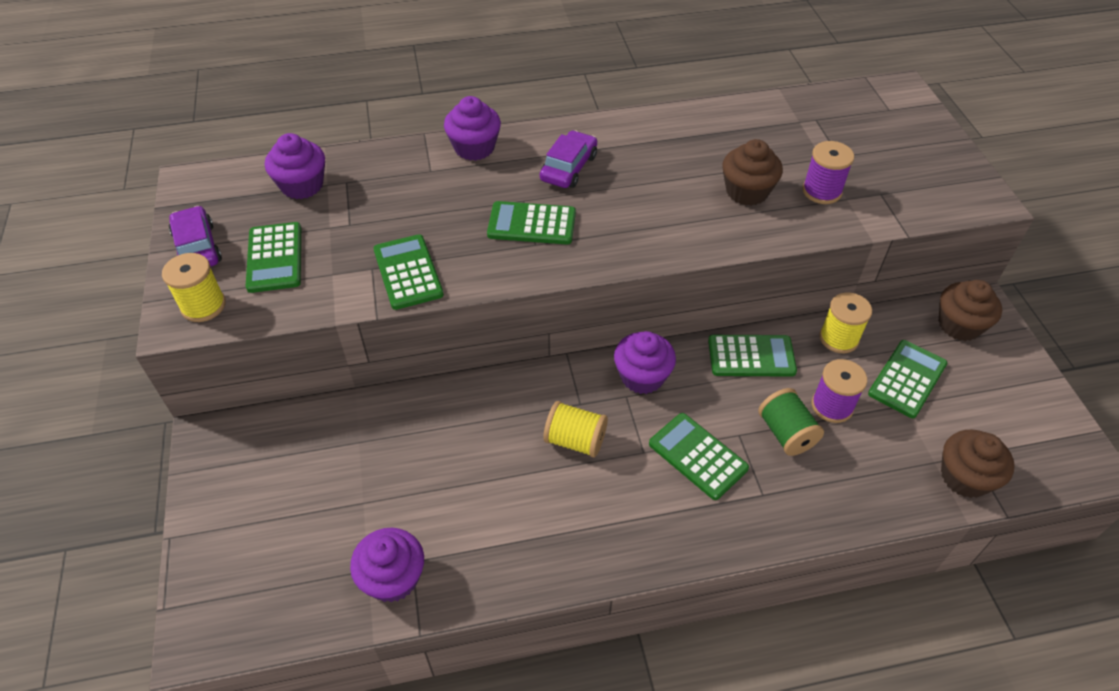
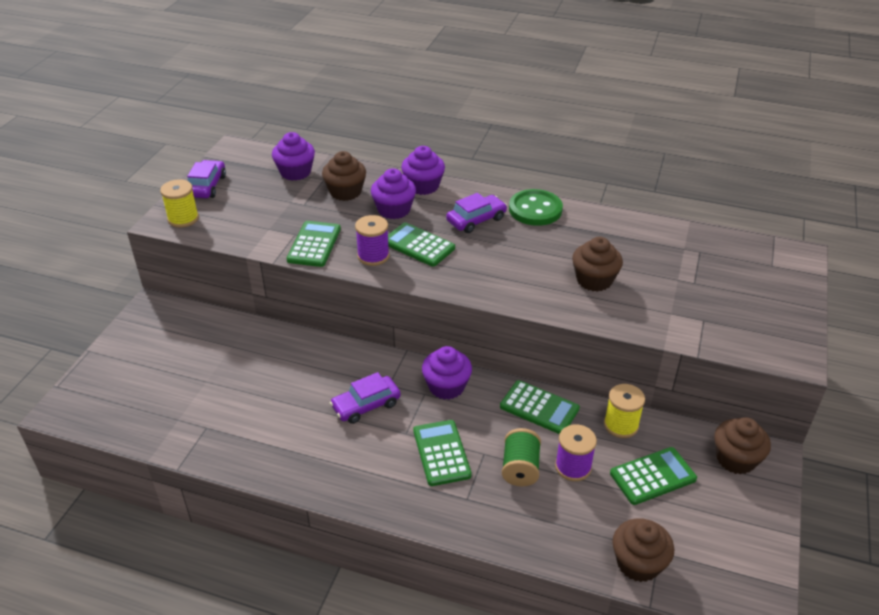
camera: 30 degrees right, 10 degrees down
green calculator [246,222,301,293] -> none
purple cupcake [350,528,424,602] -> purple cupcake moved to [371,168,416,219]
yellow spool [543,401,608,457] -> purple car [330,372,401,424]
purple spool [802,141,854,204] -> purple spool moved to [355,215,389,266]
none -> brown cupcake [322,151,366,201]
none -> green button [509,189,563,226]

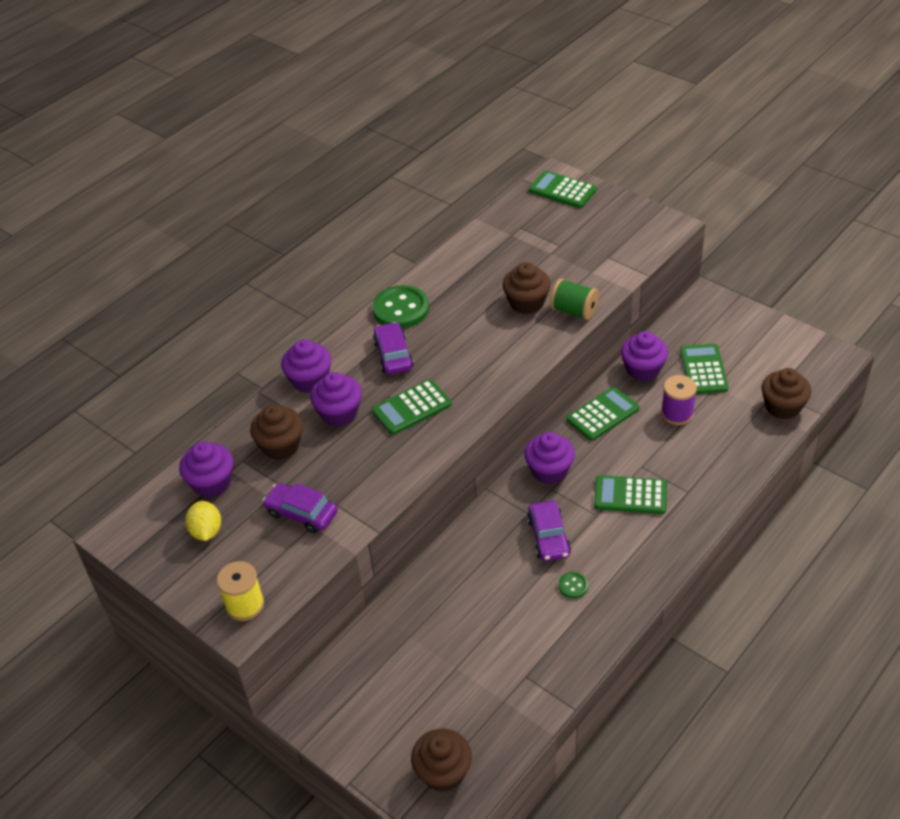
camera: 65 degrees left, 5 degrees up
purple car [187,160,226,198] -> purple car moved to [263,483,338,533]
green calculator [286,221,341,267] -> green calculator moved to [529,171,597,208]
purple spool [355,215,389,266] -> none
green spool [502,428,541,486] -> green spool moved to [550,278,599,320]
yellow spool [604,384,645,438] -> purple cupcake [621,331,668,381]
brown cupcake [714,417,771,474] -> brown cupcake moved to [411,729,472,792]
none -> yellow lemon [185,501,221,541]
none -> green button [558,572,588,599]

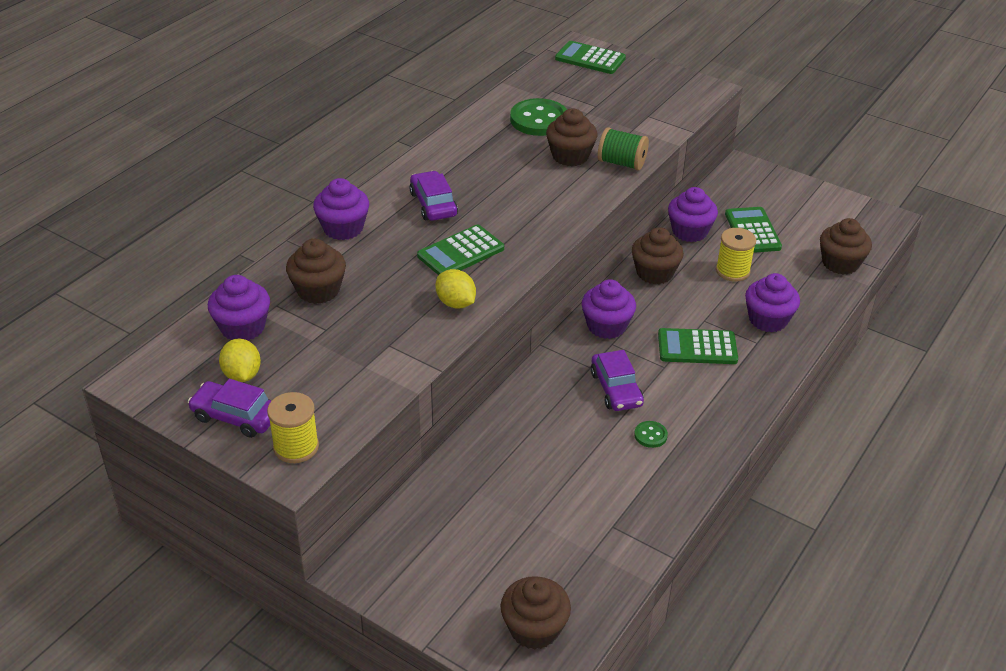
camera: 10 degrees left, 5 degrees down
purple car [263,483,338,533] -> purple car moved to [188,379,271,438]
purple cupcake [310,372,362,426] -> purple cupcake moved to [745,273,800,332]
green button [372,285,429,329] -> green button moved to [510,98,567,136]
green calculator [566,387,640,441] -> brown cupcake [632,227,684,284]
purple spool [661,375,697,425] -> yellow spool [716,228,756,282]
none -> yellow lemon [436,269,476,309]

